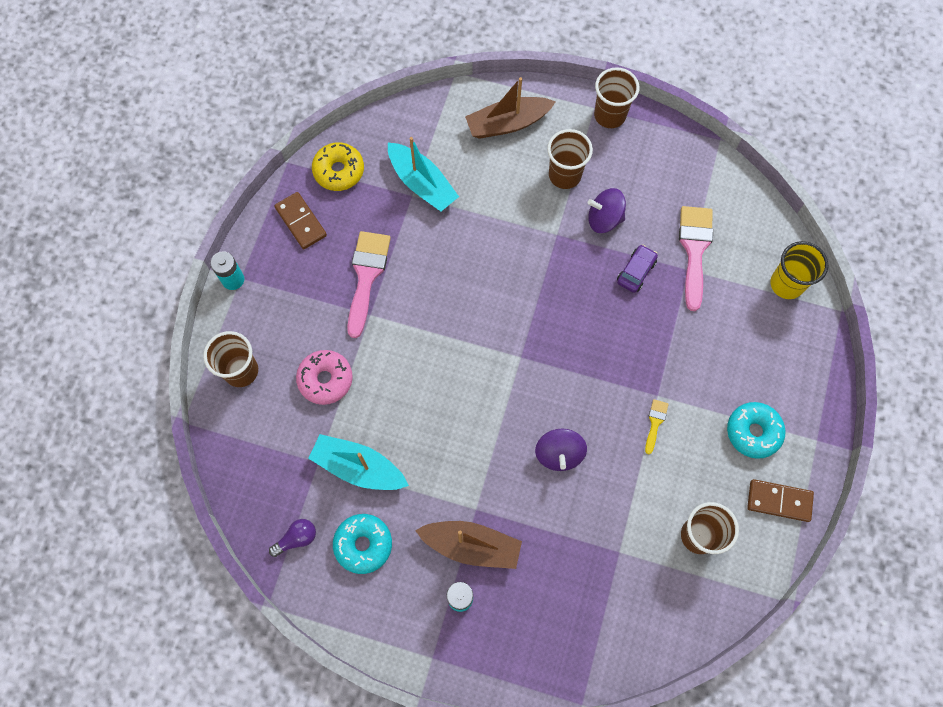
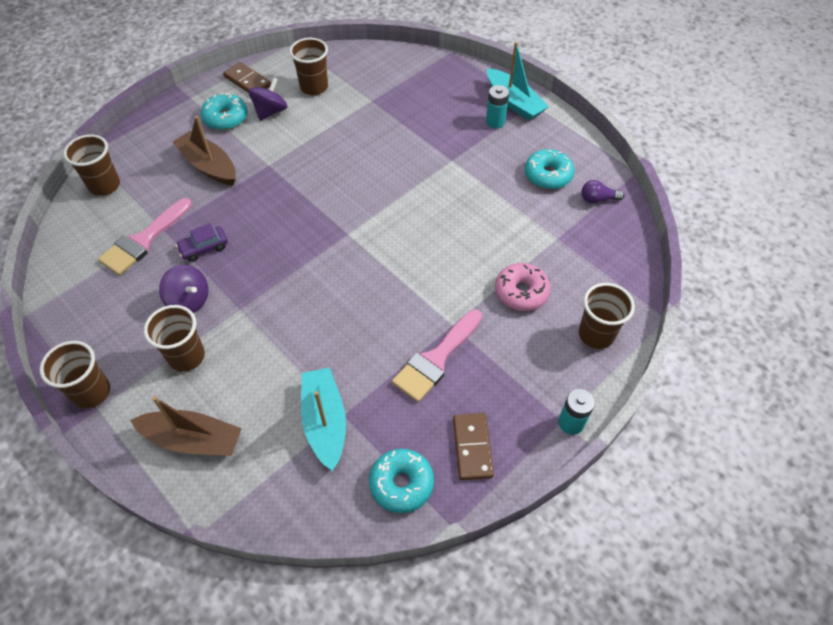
camera: 150 degrees left, 15 degrees down
turquoise boat [308,434,409,490] -> turquoise boat moved to [487,42,549,121]
yellow donut [312,142,364,191] -> turquoise donut [369,449,434,513]
brown boat [415,521,522,569] -> brown boat moved to [173,116,236,186]
purple spinning top [535,429,587,471] -> purple spinning top moved to [248,77,288,121]
yellow brush [645,399,669,454] -> none
yellow cup [770,241,828,299] -> brown cup [63,134,120,196]

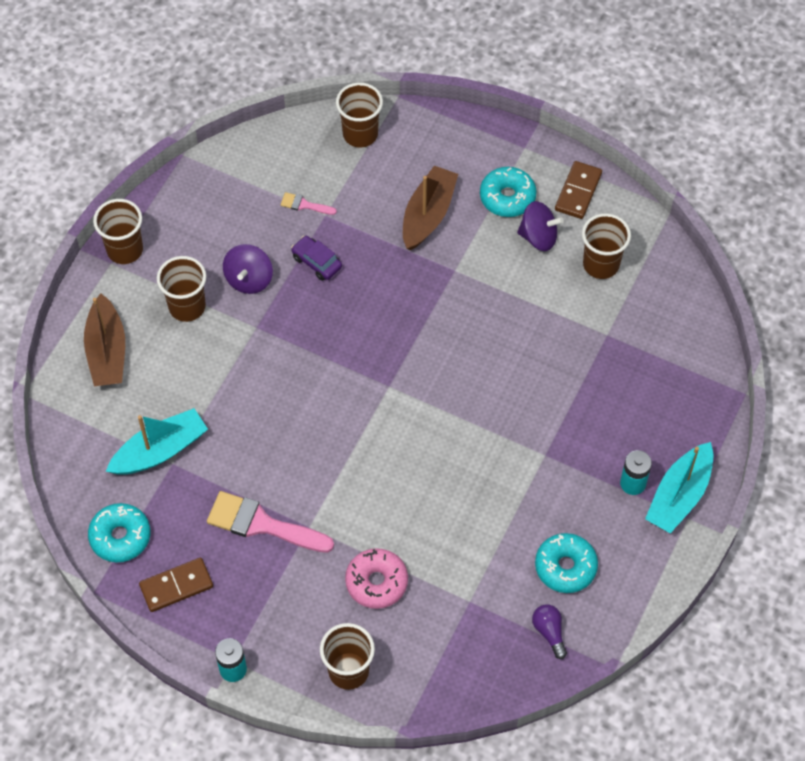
camera: 70 degrees right, 5 degrees up
pink brush [98,198,192,275] -> pink brush [280,192,337,215], size x0.48

